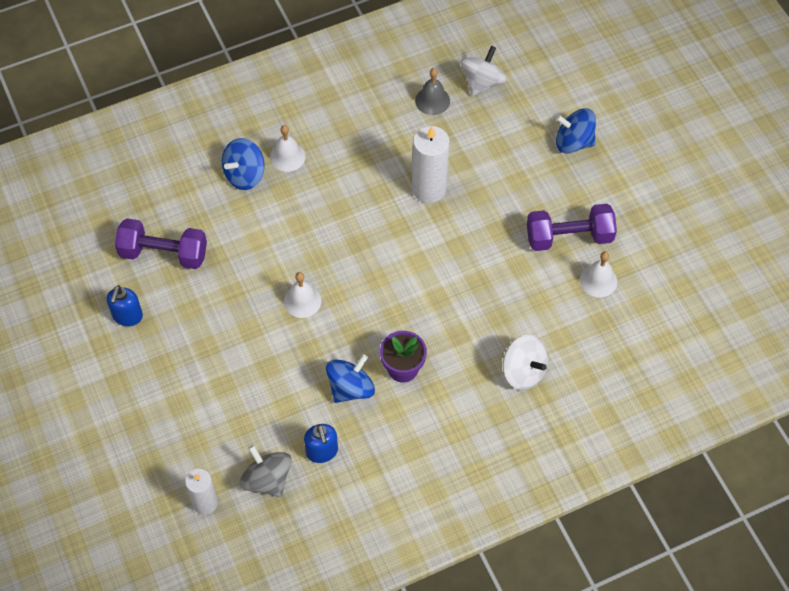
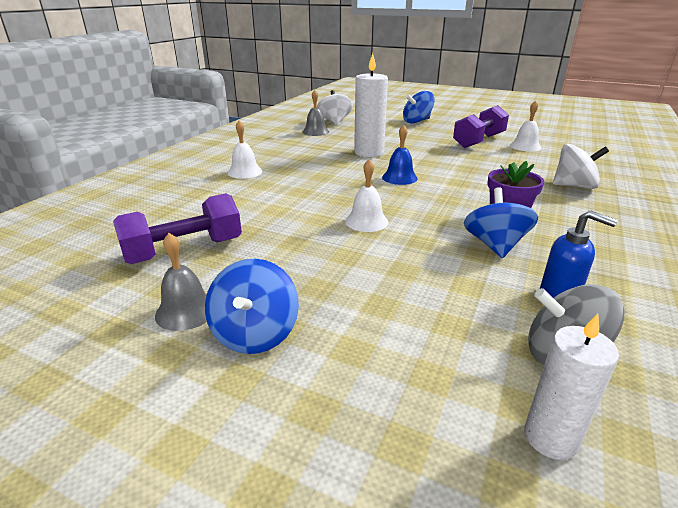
camera: 40 degrees left, 30 degrees down
blue soap dispenser [107,285,143,326] -> grey bell [155,233,207,331]
blue spinning top [222,138,264,190] -> blue spinning top moved to [205,259,299,354]
none -> blue bell [382,125,418,185]

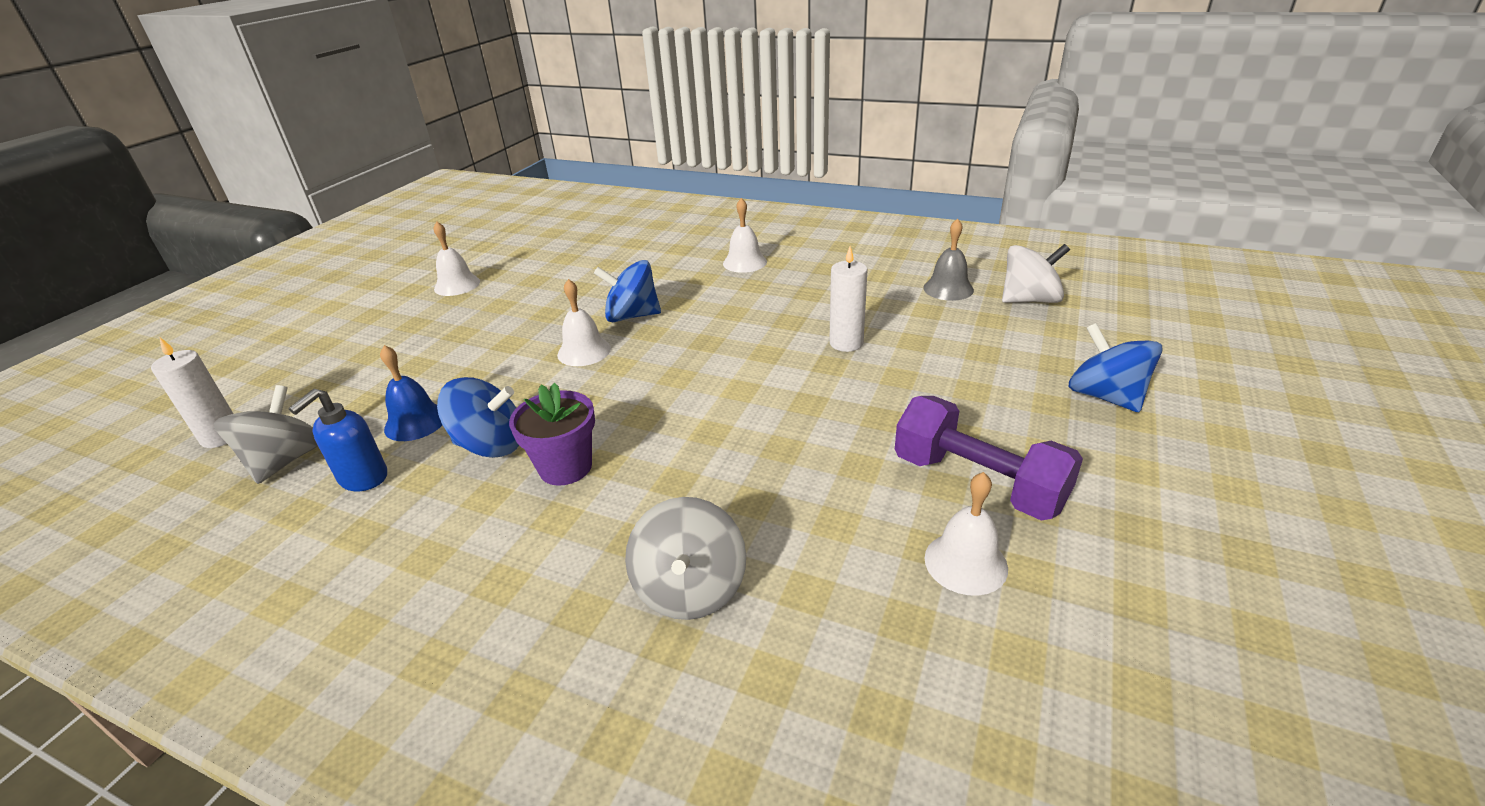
camera: 90 degrees right, 5 degrees up
purple dumbbell [113,193,242,264] -> none
grey bell [155,233,207,331] -> white bell [434,221,480,296]
blue spinning top [205,259,299,354] -> blue spinning top moved to [594,260,661,322]
white candle [354,53,388,157] -> white candle [829,246,868,352], size x0.65
blue bell [382,125,418,185] -> blue bell moved to [380,345,442,441]
white spinning top [553,144,609,189] -> grey spinning top [625,497,746,620]

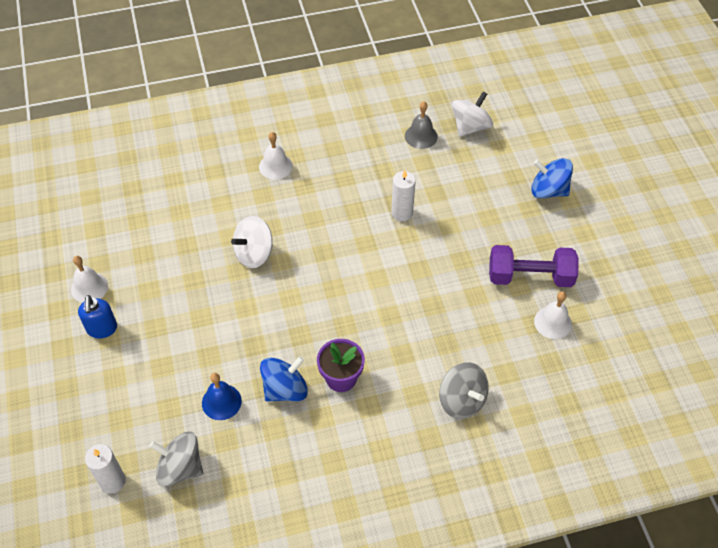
camera: 40 degrees left, 20 degrees up
grey spinning top [214,385,318,484] -> grey spinning top turned 45 degrees counterclockwise [149,432,203,487]
blue soap dispenser [289,389,387,491] -> blue soap dispenser moved to [78,295,117,338]
white bell [557,279,611,366] -> none
blue spinning top [594,260,661,322] -> white spinning top [231,216,273,268]

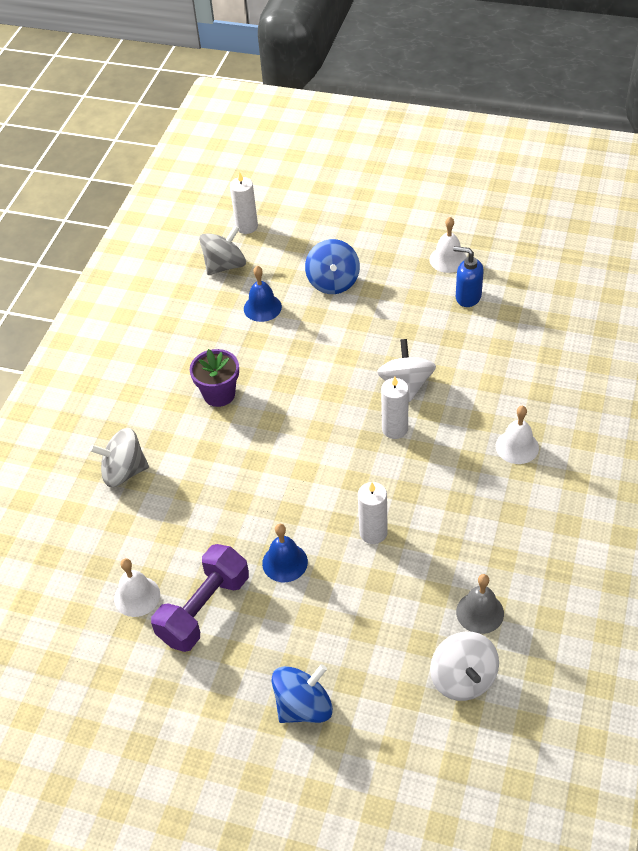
camera: 125 degrees right, 5 degrees down
blue soap dispenser [78,295,117,338] -> blue soap dispenser moved to [453,246,484,307]
blue spinning top [260,356,308,402] -> blue spinning top moved to [305,239,360,294]
none -> blue bell [262,524,308,582]
none -> white candle [381,376,409,439]

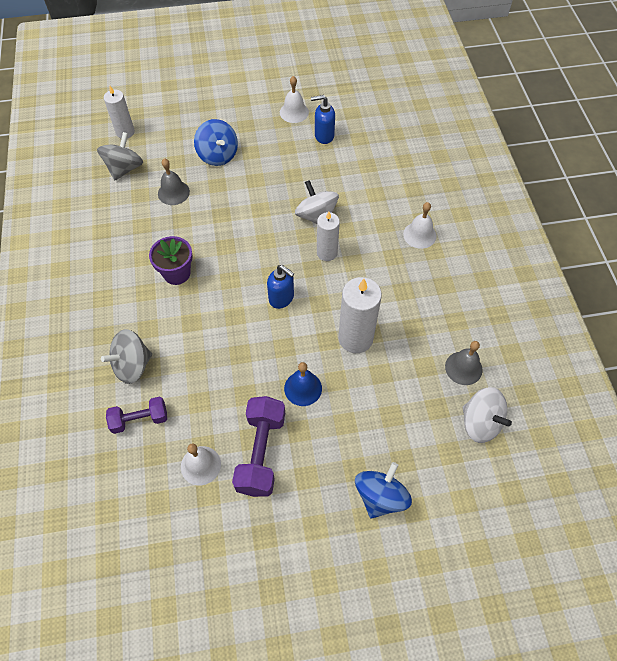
camera: 30 degrees left, 10 degrees up
blue bell [244,266,282,322] -> grey bell [158,158,190,205]
white candle [358,482,388,544] -> white candle [338,277,382,353], size x1.55
none -> purple dumbbell [106,397,167,434]
none -> blue soap dispenser [267,265,294,309]

